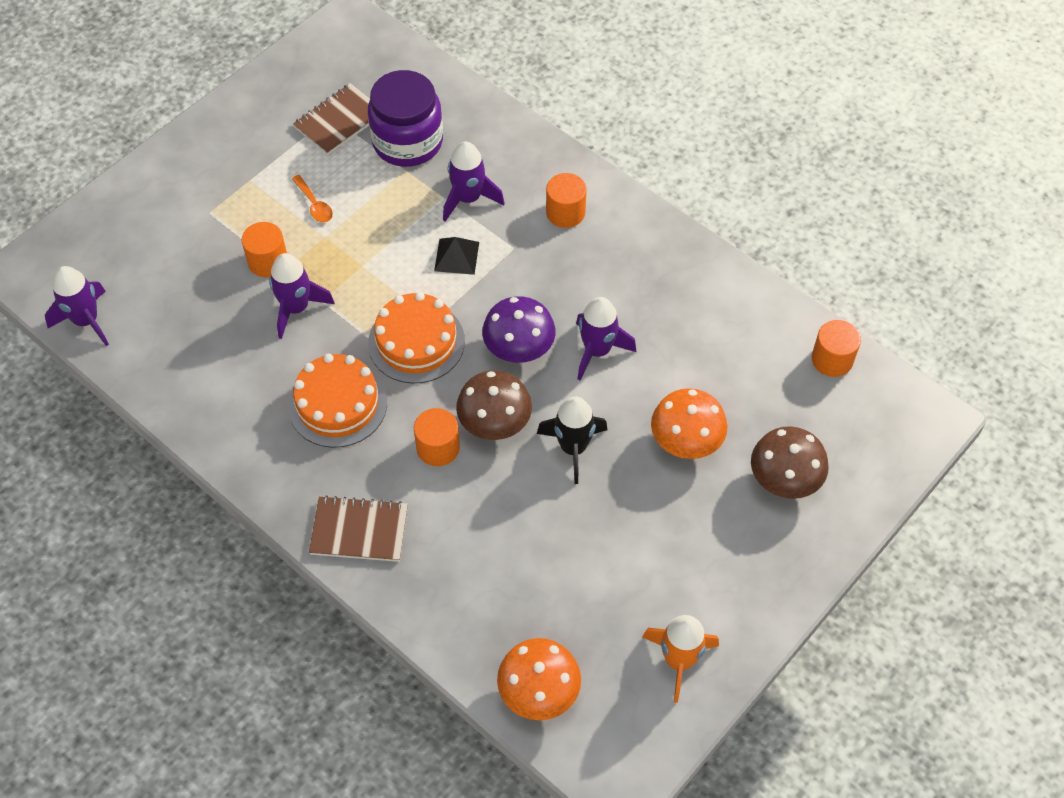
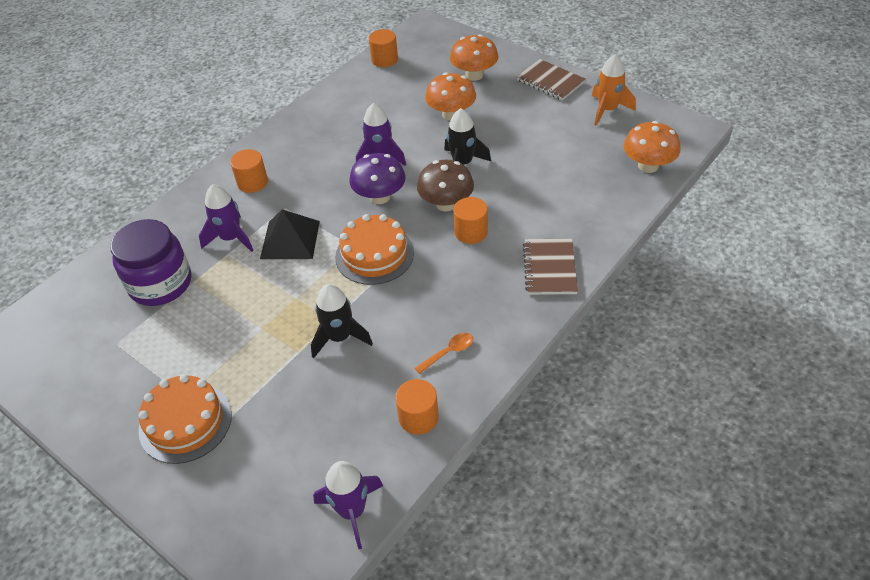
camera: 90 degrees left, 10 degrees down
orange cylinder [242,222,287,277] -> orange cylinder moved to [395,379,439,435]
purple rocket [269,253,335,339] -> black rocket [311,284,373,358]
orange cake [288,353,387,448] -> orange cake moved to [138,374,232,464]
orange spoon [292,175,333,222] -> orange spoon moved to [415,333,473,374]
brown notebook [293,83,370,155] -> brown notebook moved to [517,59,585,101]
black pyramid [434,237,479,275] -> black pyramid [260,209,320,259], size x1.57
brown mushroom [751,426,829,499] -> orange mushroom [450,34,498,81]

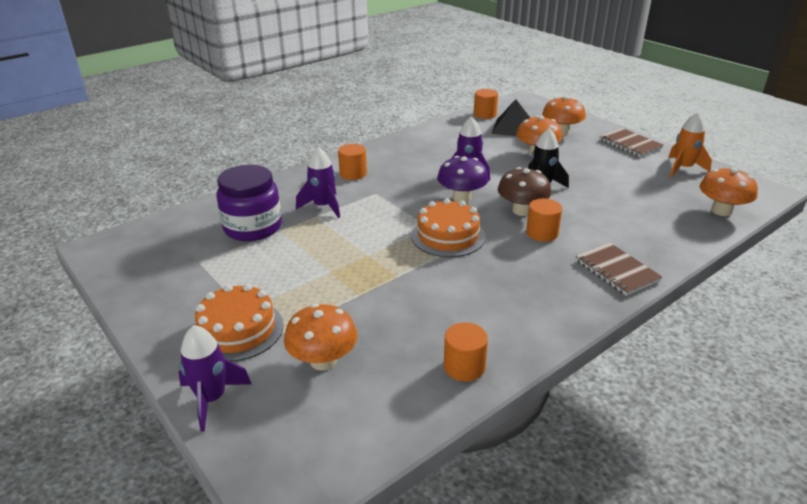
camera: 10 degrees right, 15 degrees down
black pyramid [260,209,320,259] -> black pyramid moved to [491,99,530,136]
black rocket [311,284,373,358] -> none
purple rocket [313,461,383,549] -> purple rocket moved to [178,325,251,432]
orange spoon [415,333,473,374] -> none
brown notebook [523,238,578,295] -> brown notebook turned 45 degrees counterclockwise [576,243,662,296]
none -> orange mushroom [284,304,358,371]

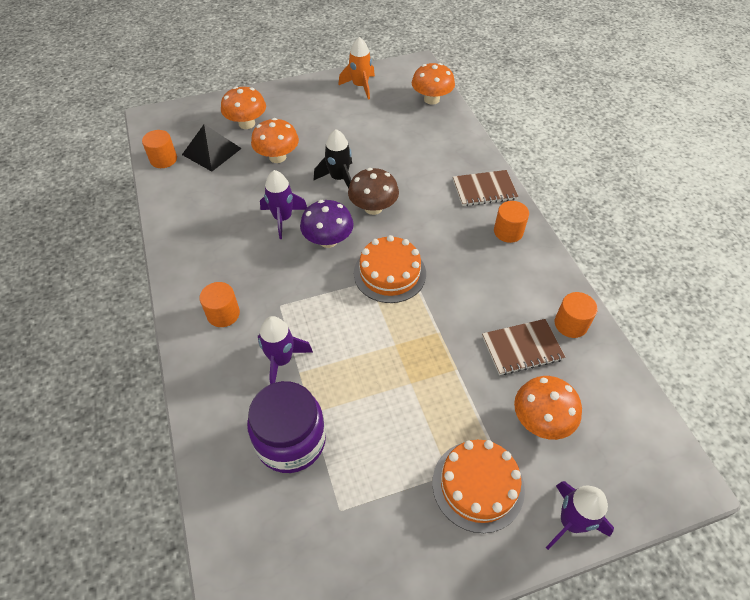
camera: 70 degrees left, 20 degrees up
orange cylinder [526,198,562,242] -> orange cylinder moved to [494,201,529,243]
brown notebook [599,128,663,157] -> brown notebook moved to [482,319,565,375]

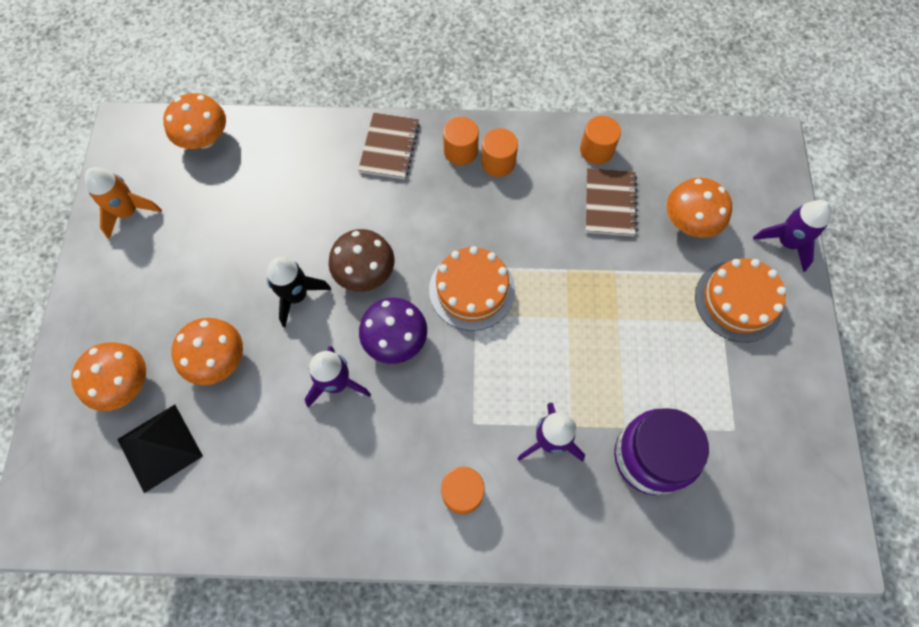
camera: 70 degrees left, 15 degrees up
orange cylinder [142,130,177,168] -> orange cylinder moved to [481,128,518,177]

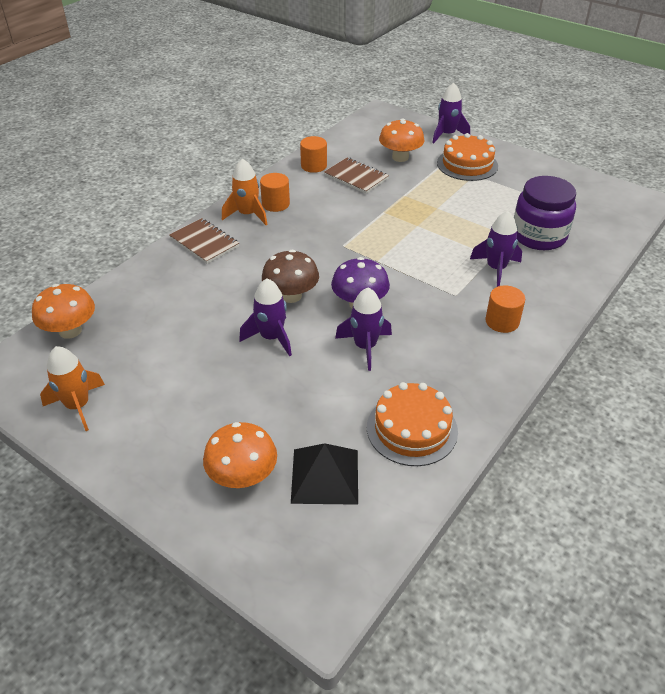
camera: 55 degrees left, 25 degrees down
orange mushroom [171,318,243,385] -> none
black rocket [267,257,331,327] -> purple rocket [239,278,292,356]
orange cake [429,246,515,331] -> orange cake moved to [367,382,458,466]
orange cylinder [443,117,479,165] -> orange rocket [222,158,268,225]

